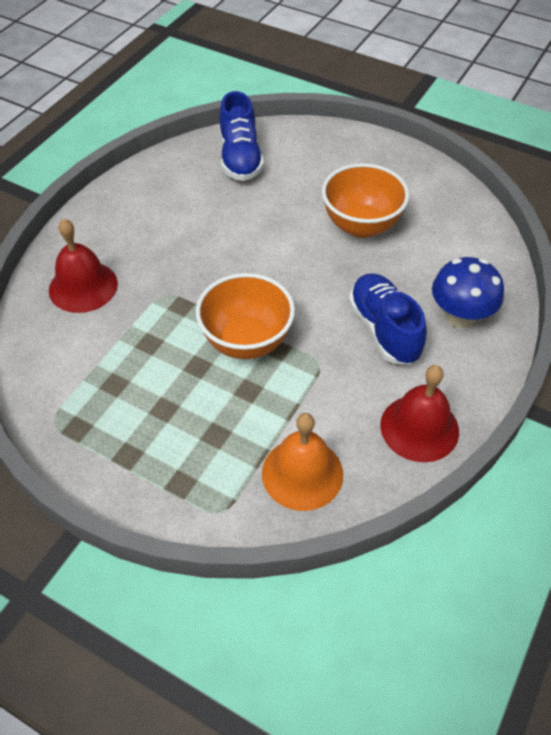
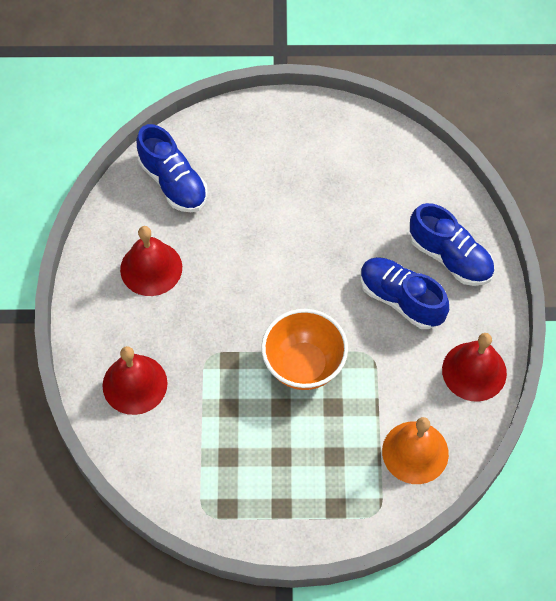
camera: 30 degrees left, 10 degrees up
orange bowl [322,163,409,238] -> none
blue mushroom [432,257,504,328] -> blue shoe [410,203,494,286]
none -> red bell [120,226,182,296]

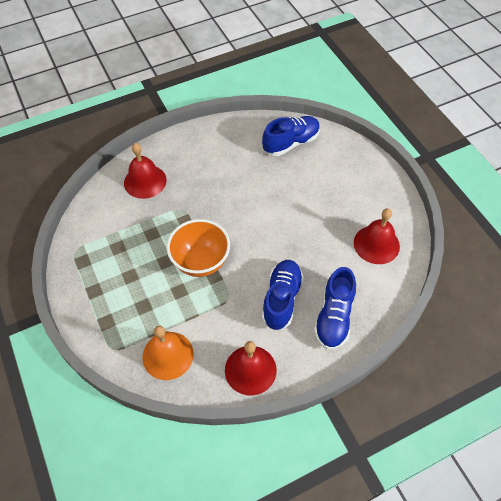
camera: 65 degrees right, 5 degrees down
red bell [120,226,182,296] -> red bell moved to [354,208,400,264]
blue shoe [136,124,208,212] -> blue shoe turned 150 degrees counterclockwise [262,116,320,156]

